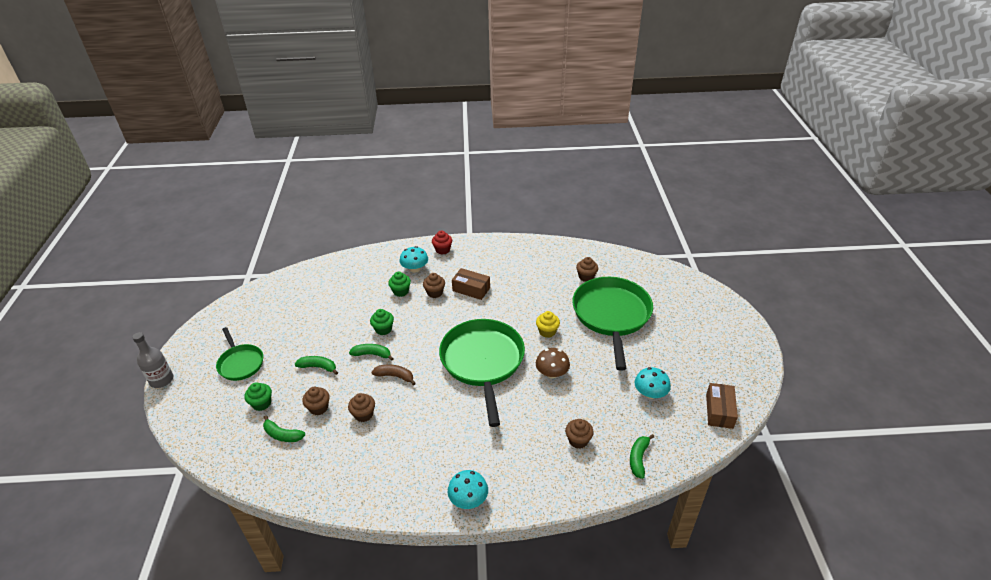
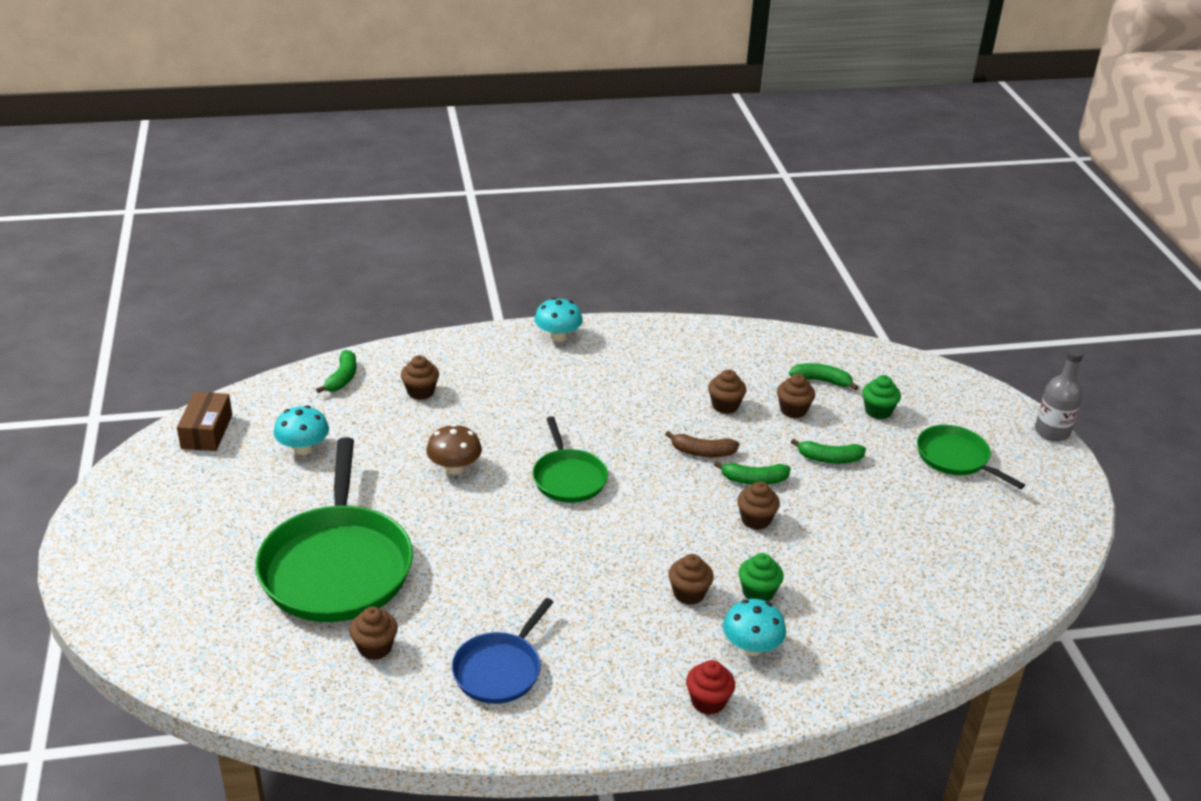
camera: 170 degrees right, 5 degrees down
green cupcake [370,309,394,335] -> brown cupcake [737,481,780,530]
green pan [439,319,525,427] -> green pan [533,417,608,503], size x0.54
brown box [452,268,490,300] -> none
yellow cupcake [536,311,560,338] -> none
none -> blue pan [452,598,553,704]

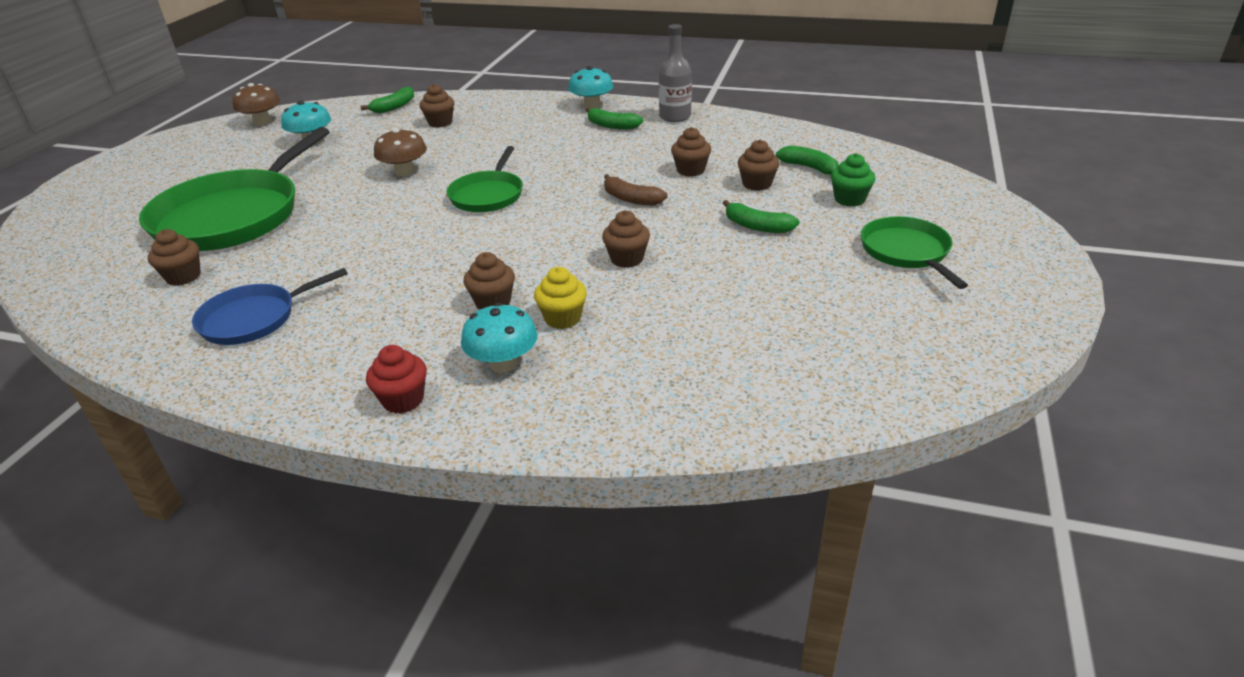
camera: 30 degrees right, 0 degrees up
brown box [177,392,232,451] -> brown mushroom [232,83,280,126]
green banana [714,461,791,485] -> green banana moved to [586,108,643,129]
green cupcake [738,553,784,602] -> yellow cupcake [534,267,587,329]
grey bottle [1035,348,1083,441] -> grey bottle moved to [659,24,692,122]

